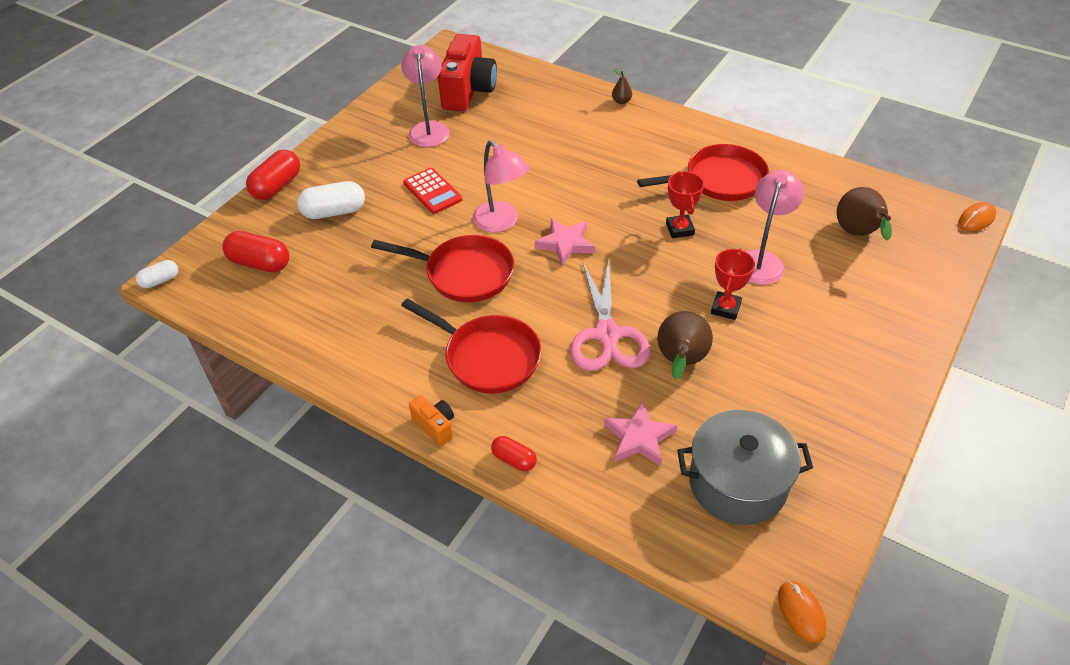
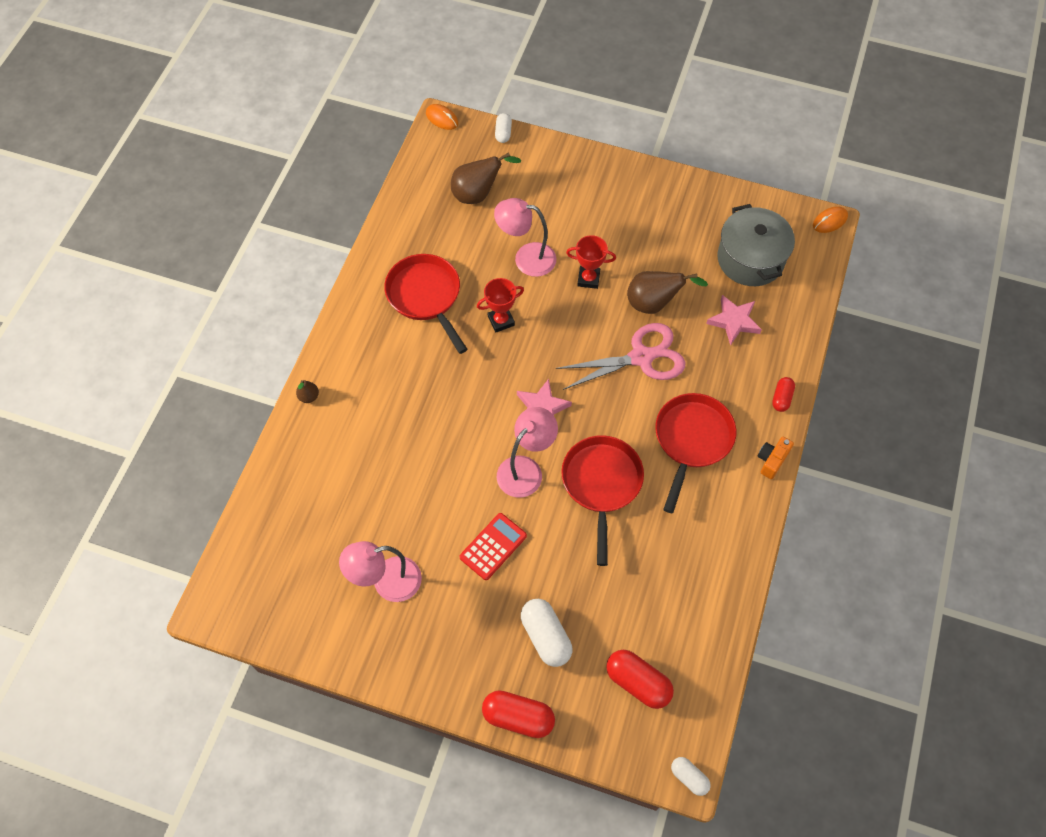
camera: 105 degrees left, 15 degrees up
red capsule [222,231,289,272] -> red capsule turned 60 degrees counterclockwise [606,650,674,709]
red camera [438,34,497,111] -> none
none -> white capsule [495,113,512,143]

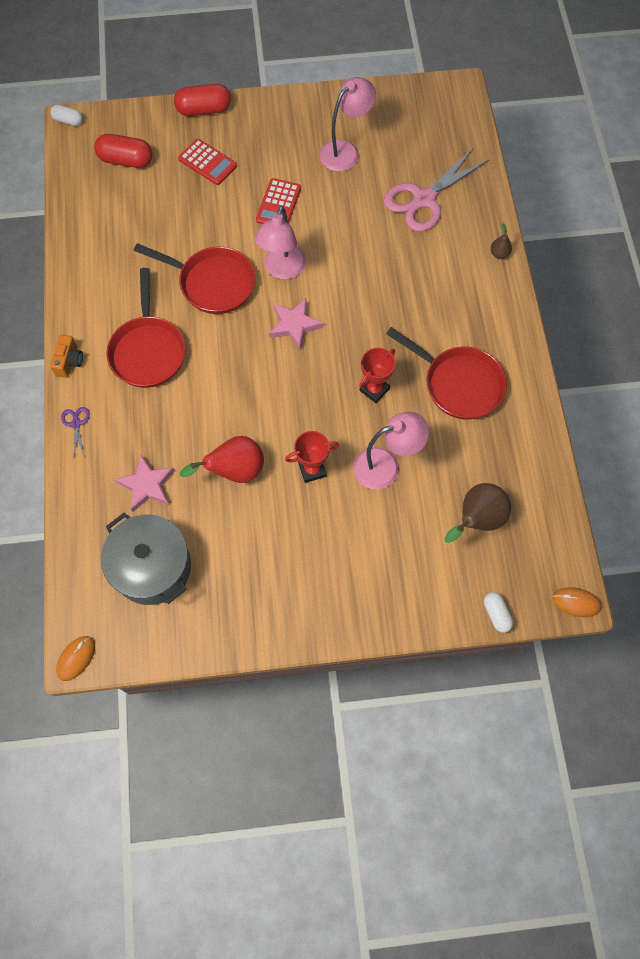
camera: 155 degrees right, 5 degrees up
white capsule [521,599,572,667] -> red calculator [178,139,237,185]
pink scissors [556,323,686,390] -> pink scissors moved to [384,148,489,232]
red pan [561,435,644,566] -> red pan turned 45 degrees counterclockwise [134,243,256,314]
brown pear [627,271,708,314] -> red pear [180,436,264,483]
red capsule [772,377,795,412] -> purple scissors [61,407,90,455]

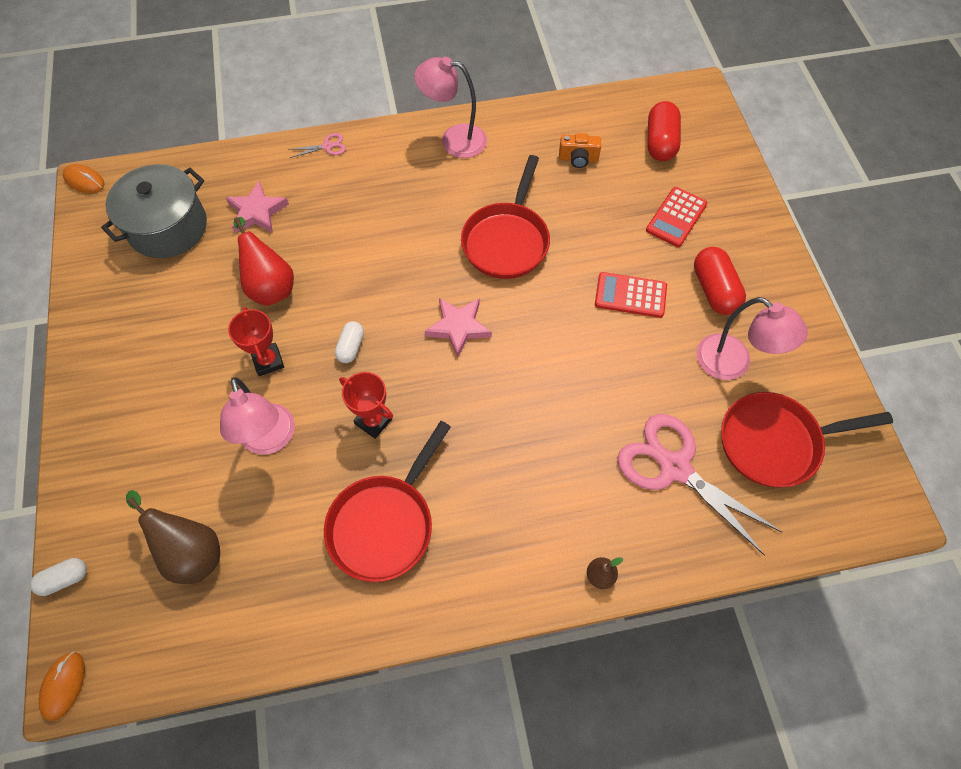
camera: 85 degrees right, 5 degrees down
white capsule [50,105,83,126] -> white capsule moved to [335,321,364,363]
orange camera [50,334,83,378] -> orange camera moved to [559,133,601,168]
purple scissors [61,407,90,455] -> pink scissors [288,133,346,158]
red pan [106,268,186,388] -> red pan moved to [721,392,893,487]
red capsule [174,84,231,116] -> red capsule moved to [694,247,746,315]
pink lamp [255,206,306,279] -> pink lamp moved to [414,57,487,158]

